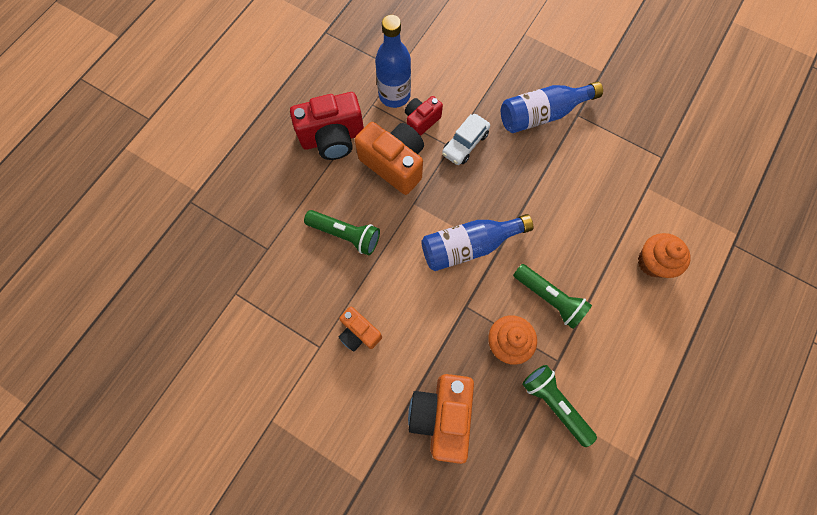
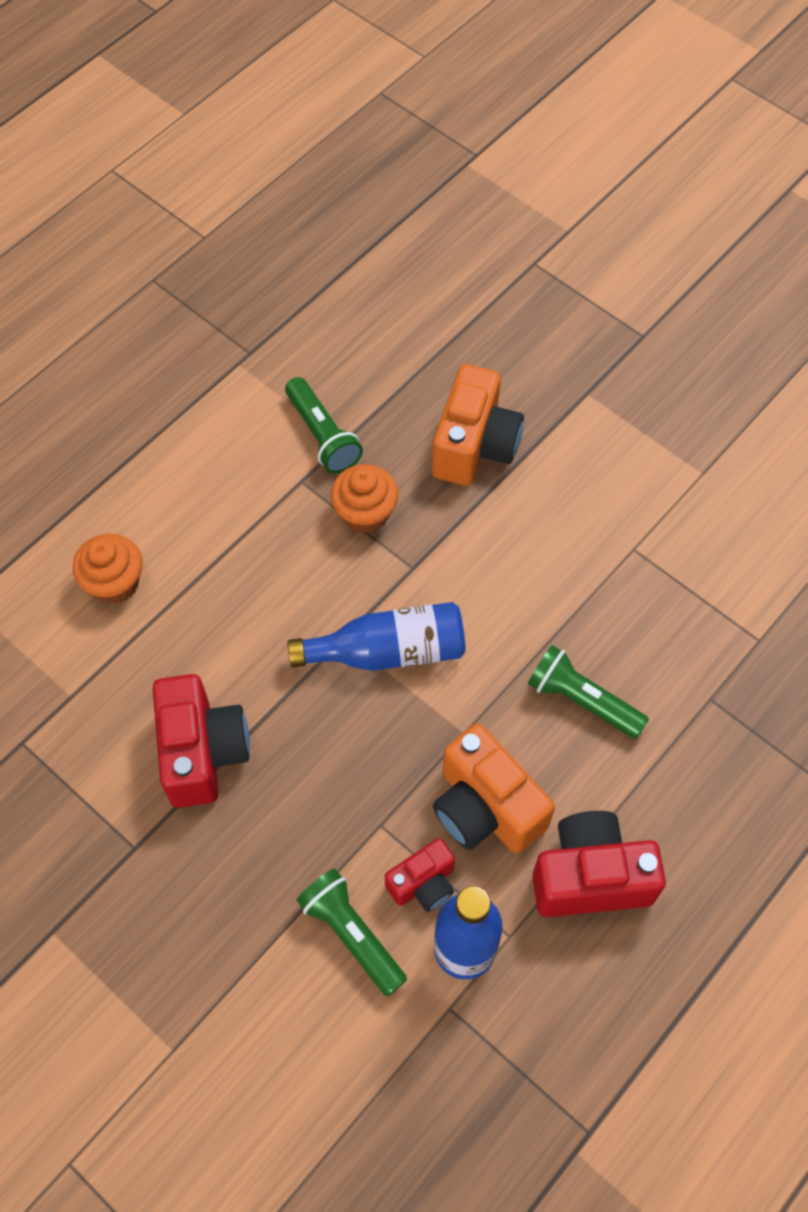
camera: 170 degrees left, 10 degrees down
orange camera [338,307,382,352] -> none
white car [442,114,490,165] -> none
blue bottle [501,81,603,133] -> none
green flashlight [513,264,592,329] -> green flashlight moved to [296,868,407,996]
none -> red camera [153,674,250,808]

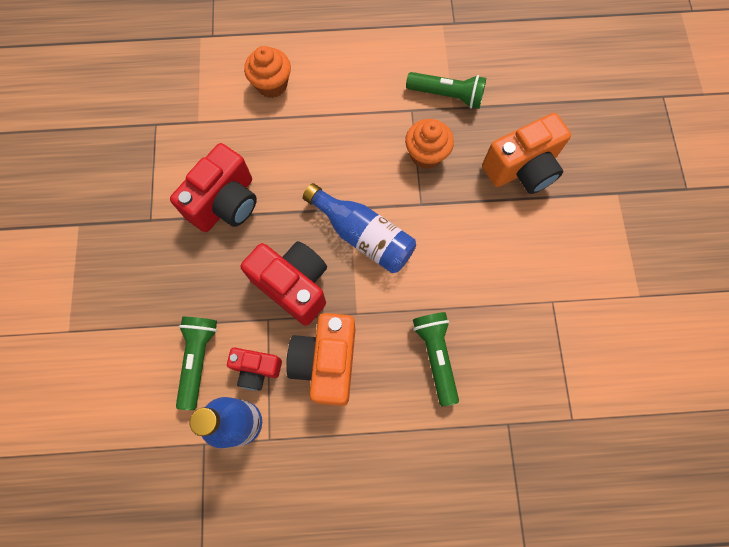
camera: 45 degrees right, 10 degrees up
green flashlight [285,377,363,474] -> green flashlight turned 90 degrees counterclockwise [406,72,486,109]
red camera [532,811,666,917] -> red camera moved to [241,241,327,326]

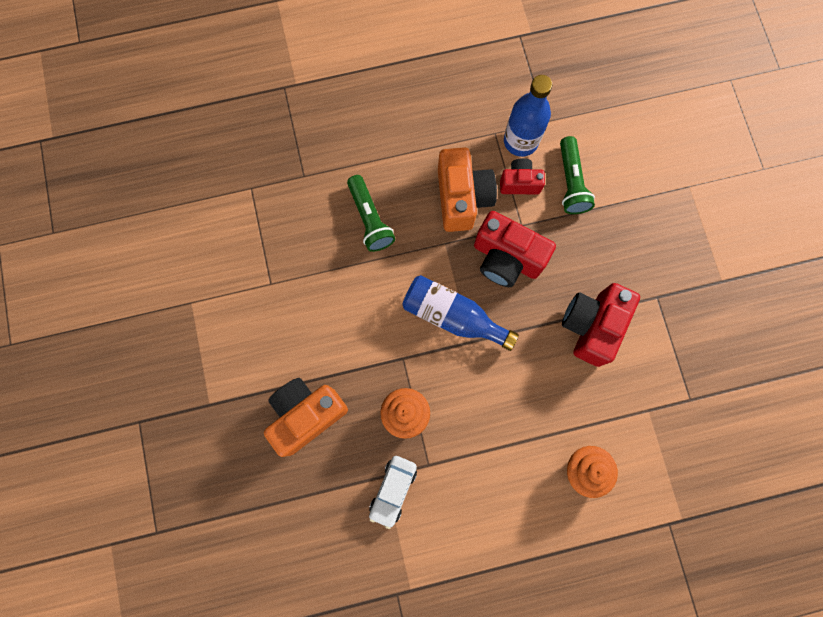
camera: 170 degrees right, 5 degrees up
green flashlight [406,72,486,109] -> white car [369,456,417,529]

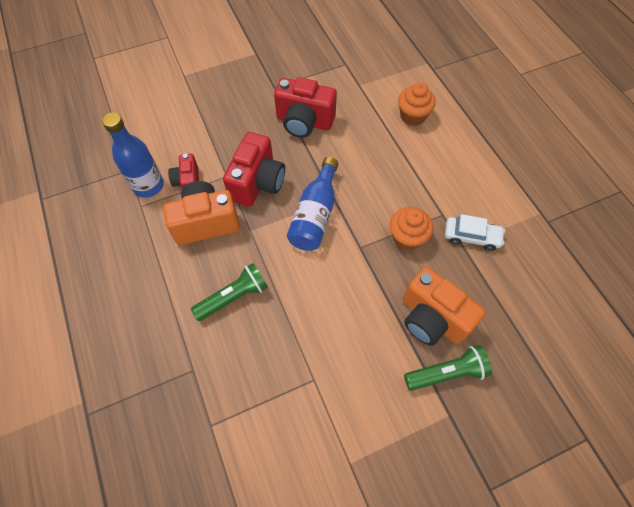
camera: 100 degrees left, 15 degrees down
green flashlight [560,136,595,214] -> green flashlight moved to [404,345,492,391]

